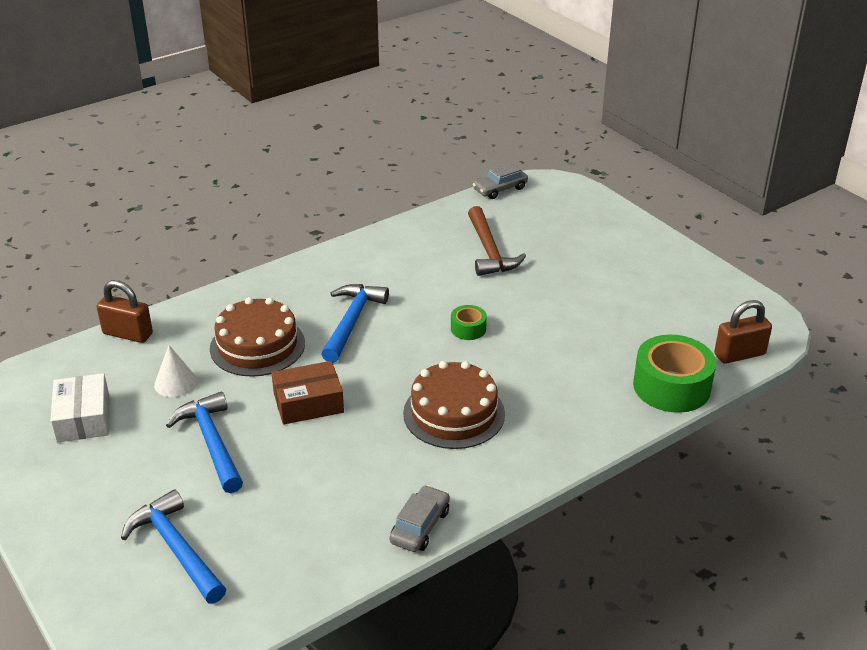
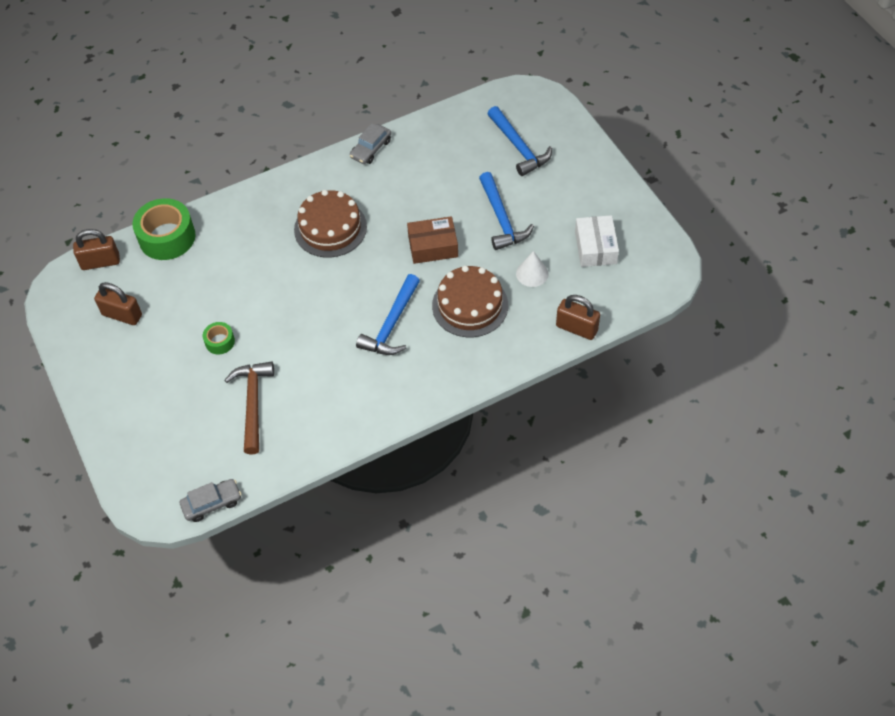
camera: 170 degrees left, 20 degrees up
green tape [451,305,487,340] -> green tape moved to [203,322,235,355]
none -> brown padlock [94,282,142,325]

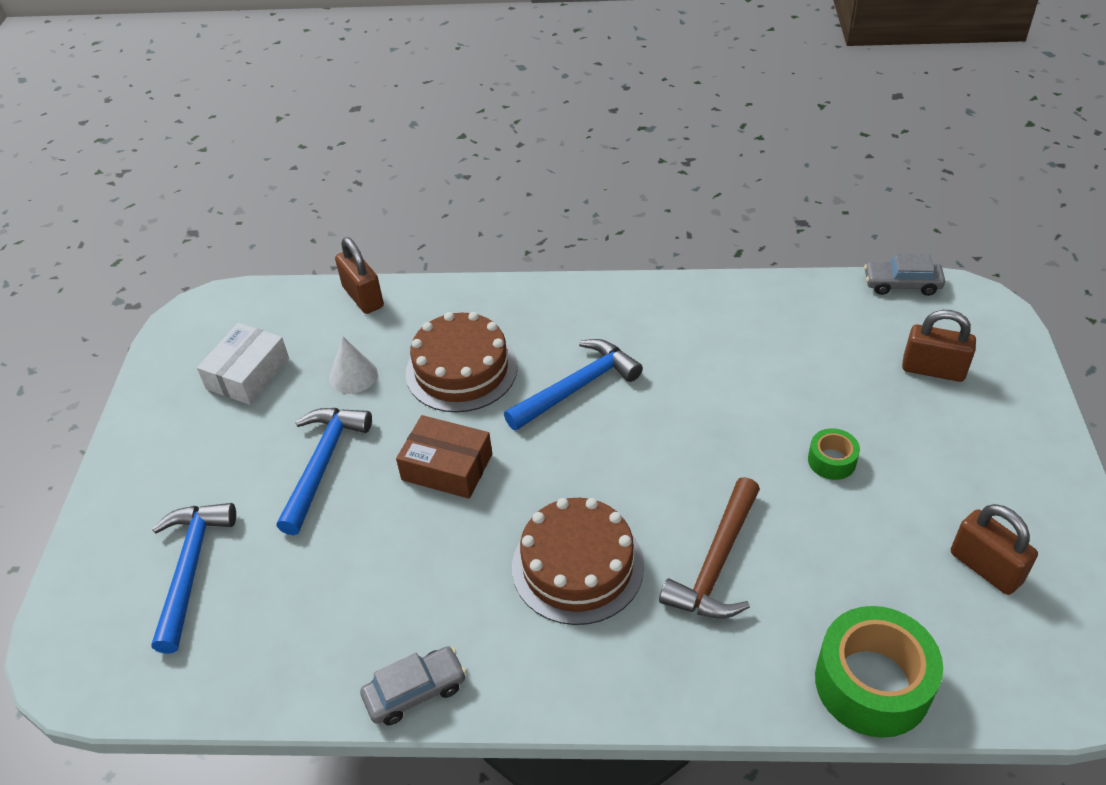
camera: 150 degrees left, 10 degrees down
brown padlock [73,229,120,270] -> brown padlock moved to [902,310,976,382]
brown hammer [224,361,274,455] -> brown hammer moved to [659,477,760,619]

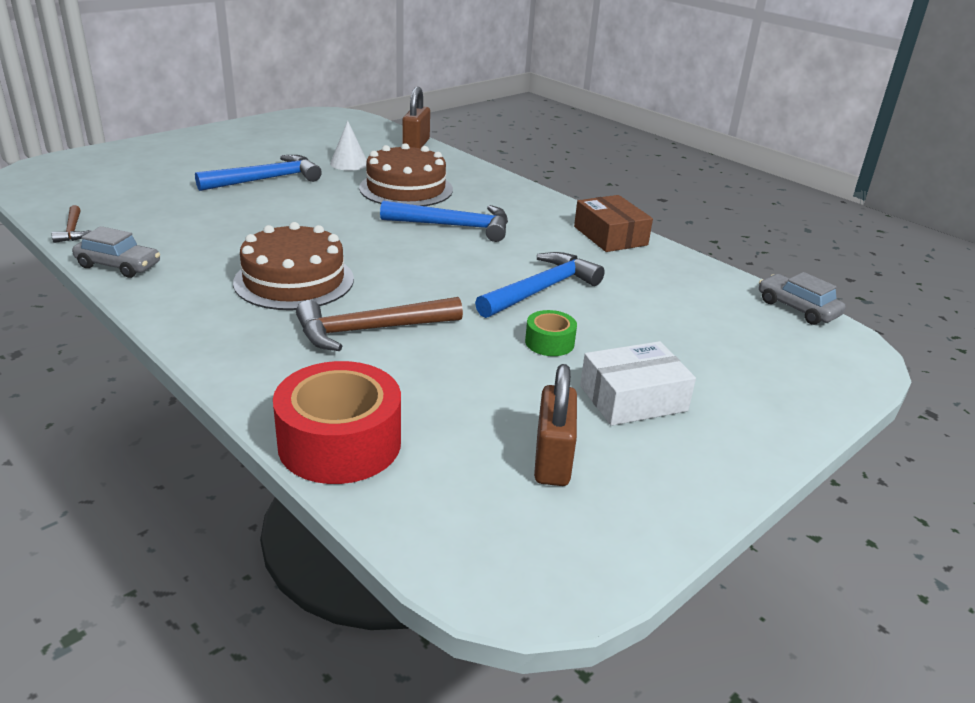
camera: 40 degrees right, 15 degrees down
blue hammer [152,503,236,653] -> blue hammer moved to [475,252,605,318]
white box [197,323,289,405] -> white box moved to [580,341,696,426]
brown box [396,415,492,499] -> brown box moved to [574,195,653,252]
green tape [815,606,943,738] -> red tape [273,361,401,484]
brown padlock [902,310,976,382] -> none
none -> brown hammer [52,205,91,243]

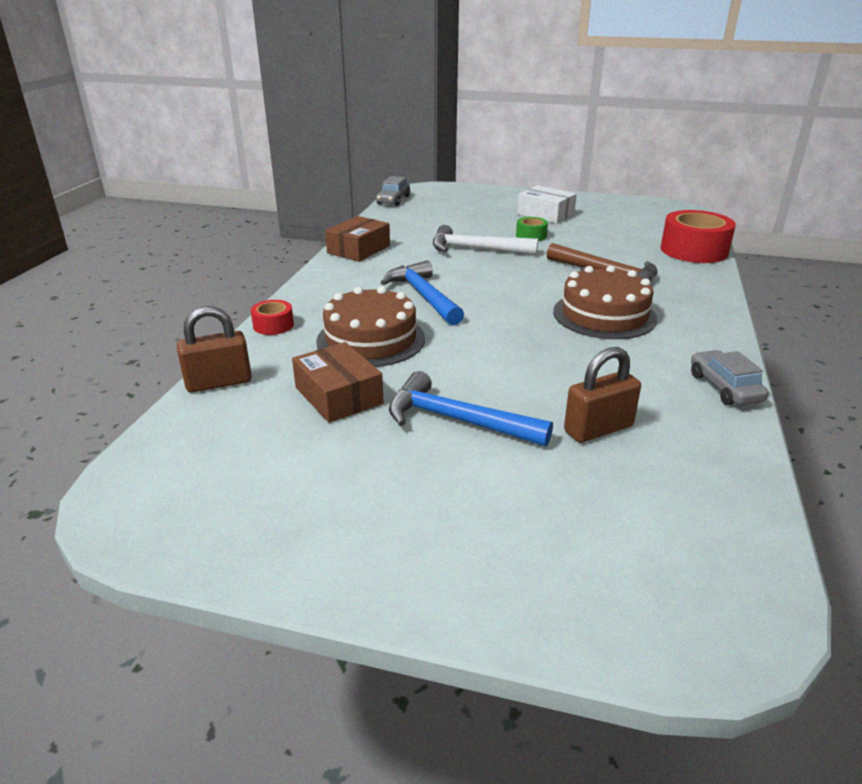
camera: 120 degrees left, 0 degrees up
brown hammer [52,205,91,243] -> none
white cone [330,121,367,171] -> brown box [292,342,384,423]
blue hammer [475,252,605,318] -> white hammer [433,225,538,255]
brown padlock [534,364,577,486] -> brown padlock moved to [564,347,641,443]
none -> red tape [251,300,294,335]

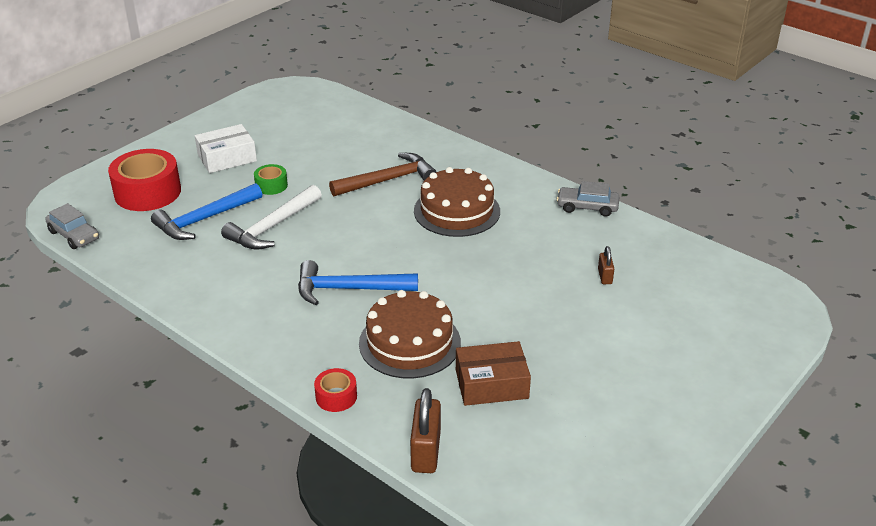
camera: 65 degrees left, 5 degrees up
brown box [325,216,390,262] -> none
blue hammer [389,371,553,446] -> blue hammer moved to [151,183,262,240]
brown padlock [564,347,641,443] -> brown padlock [598,246,614,284], size x0.55
red tape [660,210,736,263] -> red tape moved to [108,149,181,211]

